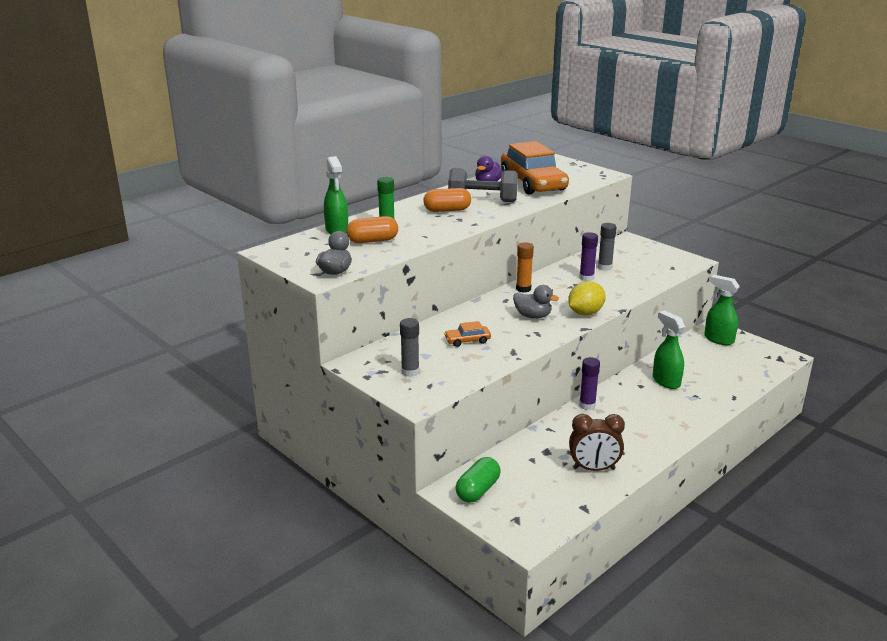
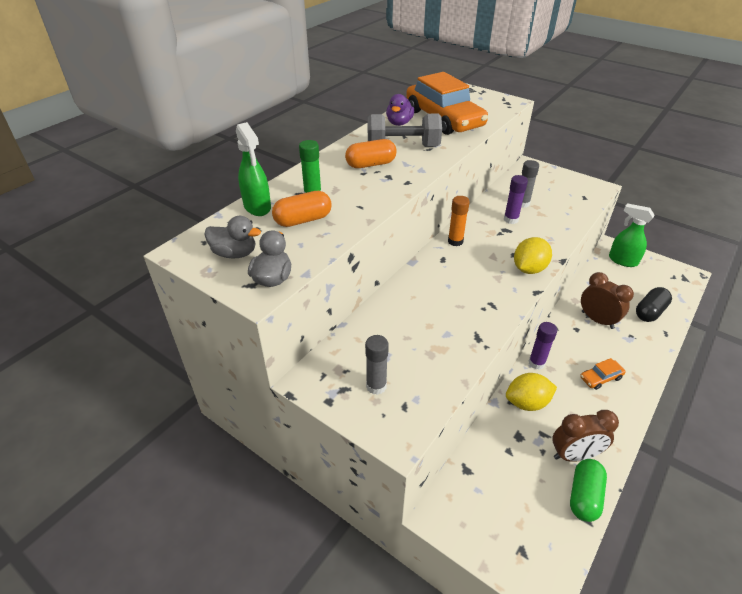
camera: 10 degrees left, 15 degrees up
orange car [444,321,491,347] -> orange car moved to [580,358,626,390]
green capsule [456,457,501,502] -> green capsule moved to [570,459,607,522]
grey duck [513,285,559,319] -> grey duck moved to [204,216,261,259]
green spray bottle [653,310,685,389] -> brown clock [581,272,634,329]
none -> yellow lemon [506,373,557,411]
none -> black capsule [636,287,672,322]

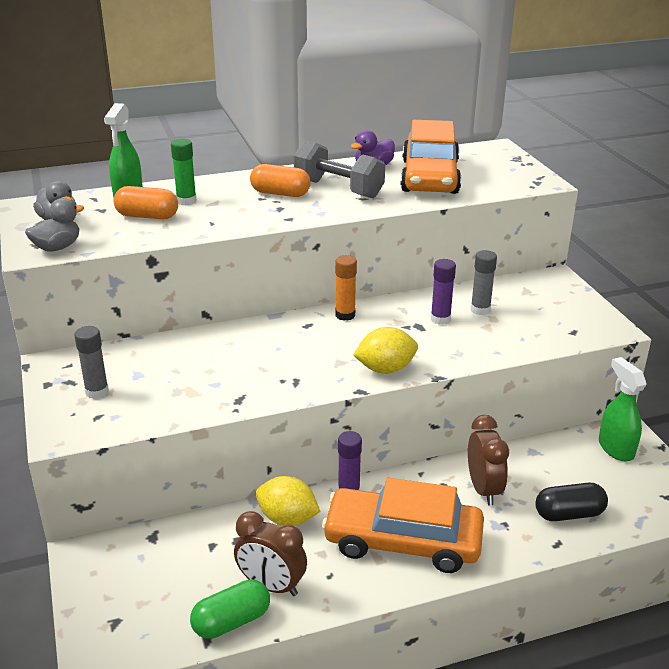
camera: 35 degrees right, 10 degrees down
orange car [580,358,626,390] -> orange car [322,478,484,573], size x2.48

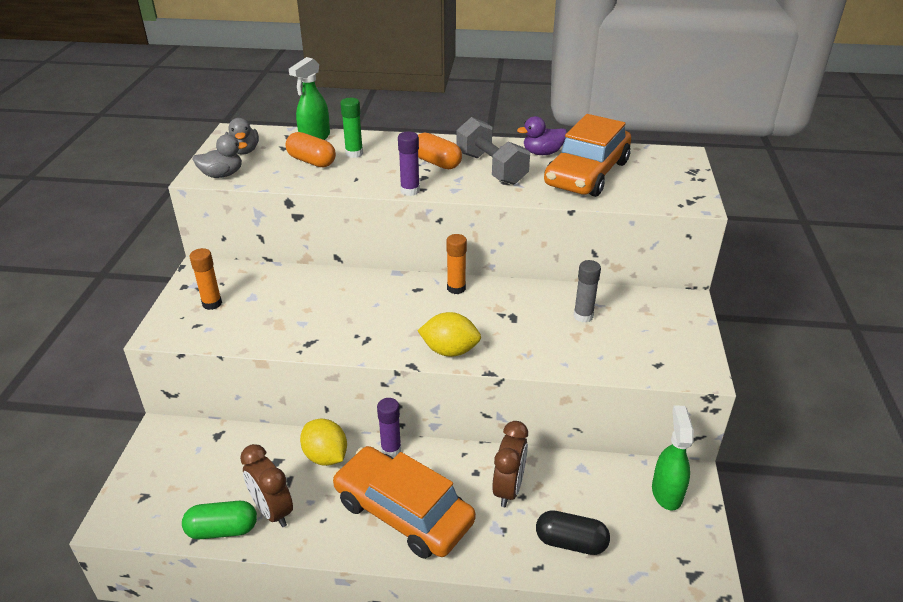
camera: 25 degrees right, 5 degrees up
grey glue stick [74,326,109,399] -> orange glue stick [189,248,222,310]
purple glue stick [431,259,456,325] -> purple glue stick moved to [398,132,420,196]

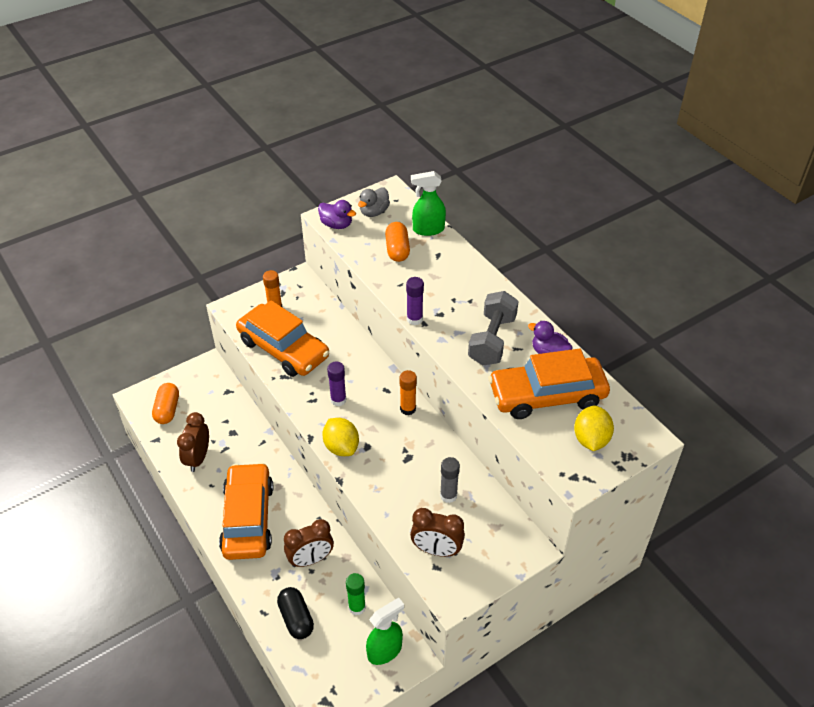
camera: 50 degrees right, 10 degrees up
green capsule [182,501,257,539] -> none
grey duck [192,134,248,178] -> purple duck [318,200,356,229]
yellow lemon [300,418,347,466] -> yellow lemon moved to [574,406,614,451]
green glue stick [340,98,363,158] -> green glue stick moved to [346,573,366,615]
purple glue stick [377,398,401,457] -> purple glue stick moved to [327,361,347,406]
orange capsule [418,132,462,169] -> orange capsule moved to [152,383,179,424]
none -> orange car [236,300,329,377]
none -> brown clock [410,508,465,557]

